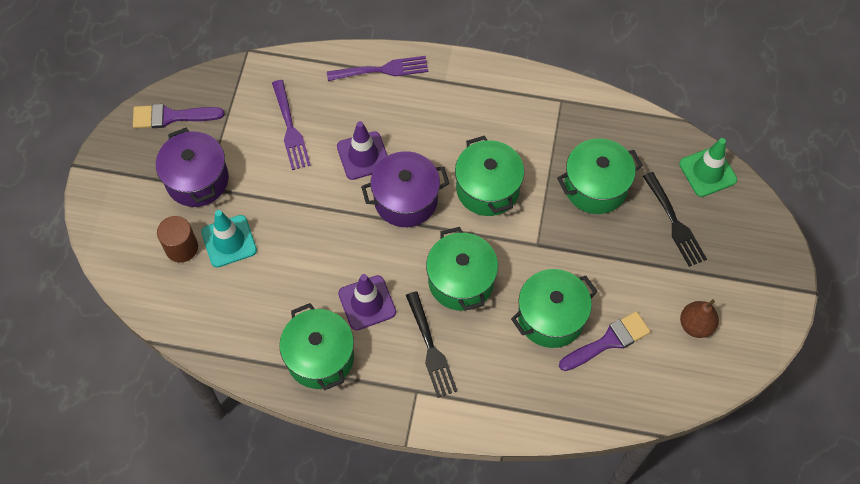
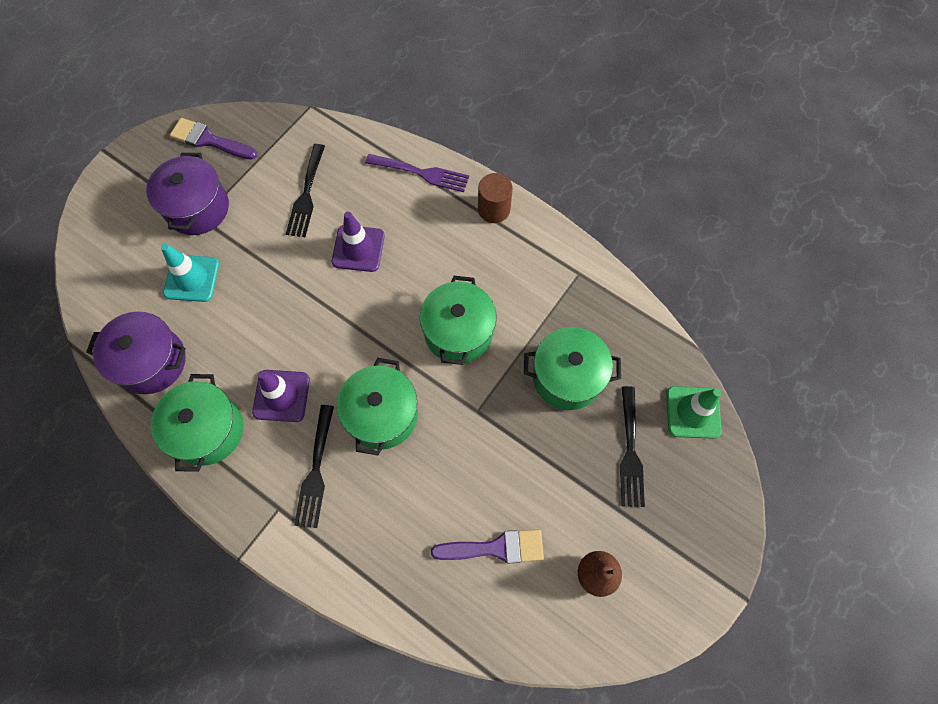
camera: 25 degrees right, 5 degrees up
brown cylinder [157,216,198,263] -> brown cylinder moved to [478,173,513,223]
purple fork [272,80,311,170] -> black fork [286,144,325,237]
purple pot [361,151,449,227] -> purple pot moved to [86,311,186,394]
green pot [511,269,598,348] -> none

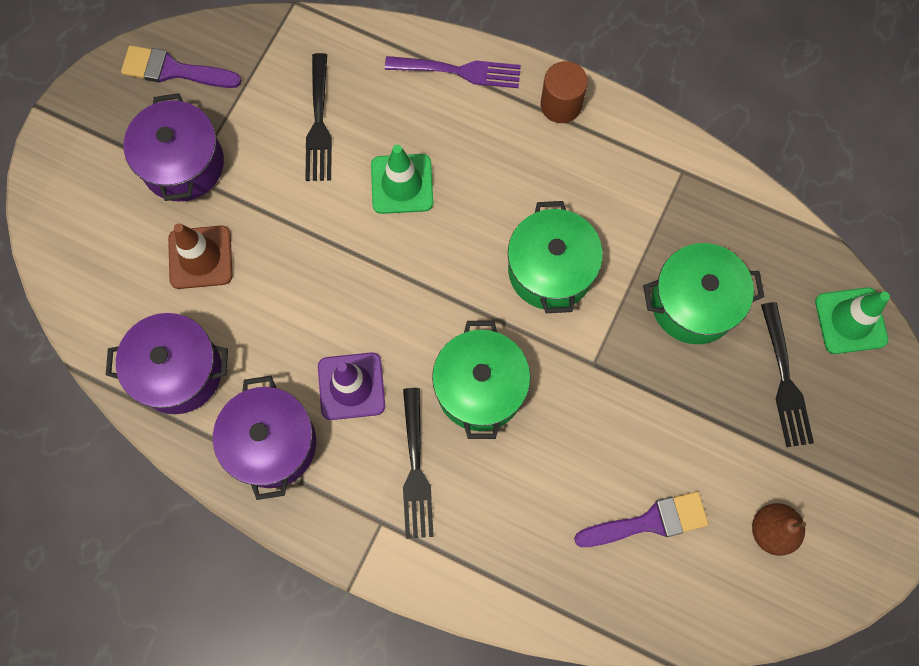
camera: 10 degrees left, 5 degrees up
green pot [151,374,243,472] -> purple pot [213,376,316,500]
turquoise traffic cone [161,244,219,302] -> brown traffic cone [168,223,233,289]
purple traffic cone [332,212,385,272] -> green traffic cone [371,145,433,214]

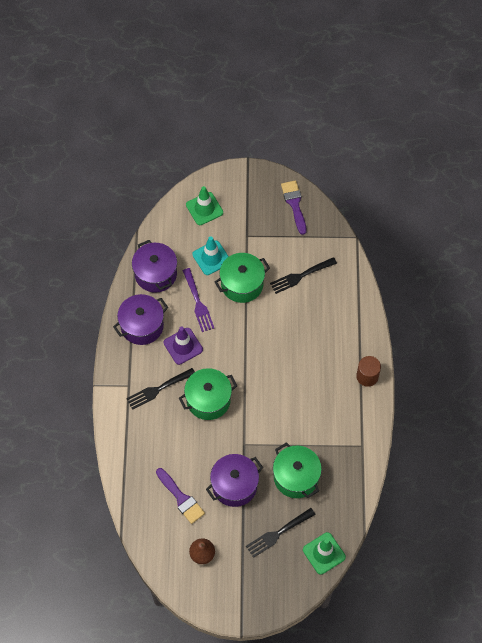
camera: 65 degrees right, 10 degrees down
purple pot [124,93,224,201] -> purple pot moved to [206,454,263,507]
brown traffic cone [168,223,233,289] -> turquoise traffic cone [192,236,229,275]
green traffic cone [371,145,433,214] -> green traffic cone moved to [186,186,223,225]
purple fork [385,56,521,88] -> purple fork moved to [182,268,214,332]
green pot [508,201,603,313] -> green pot moved to [215,253,270,303]

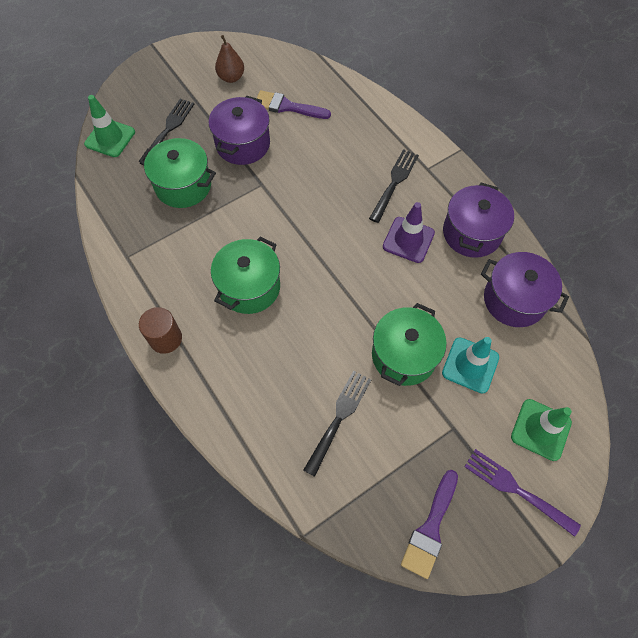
camera: 145 degrees right, 0 degrees up
green pot [179,368,237,420] -> green pot moved to [211,236,280,314]
purple fork [182,268,214,332] -> purple fork moved to [464,449,581,537]
purple brush [281,180,306,235] -> purple brush turned 75 degrees clockwise [401,470,458,579]

